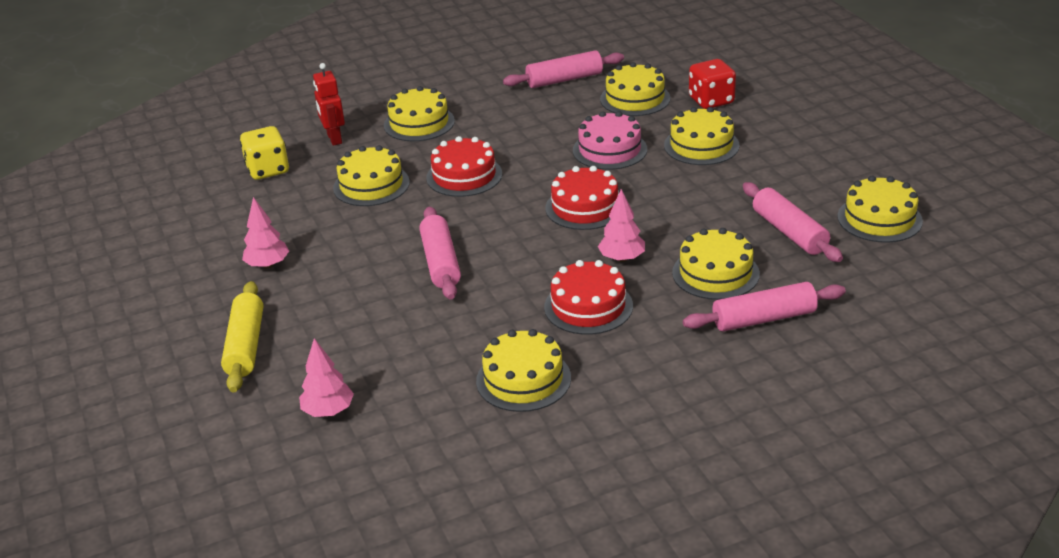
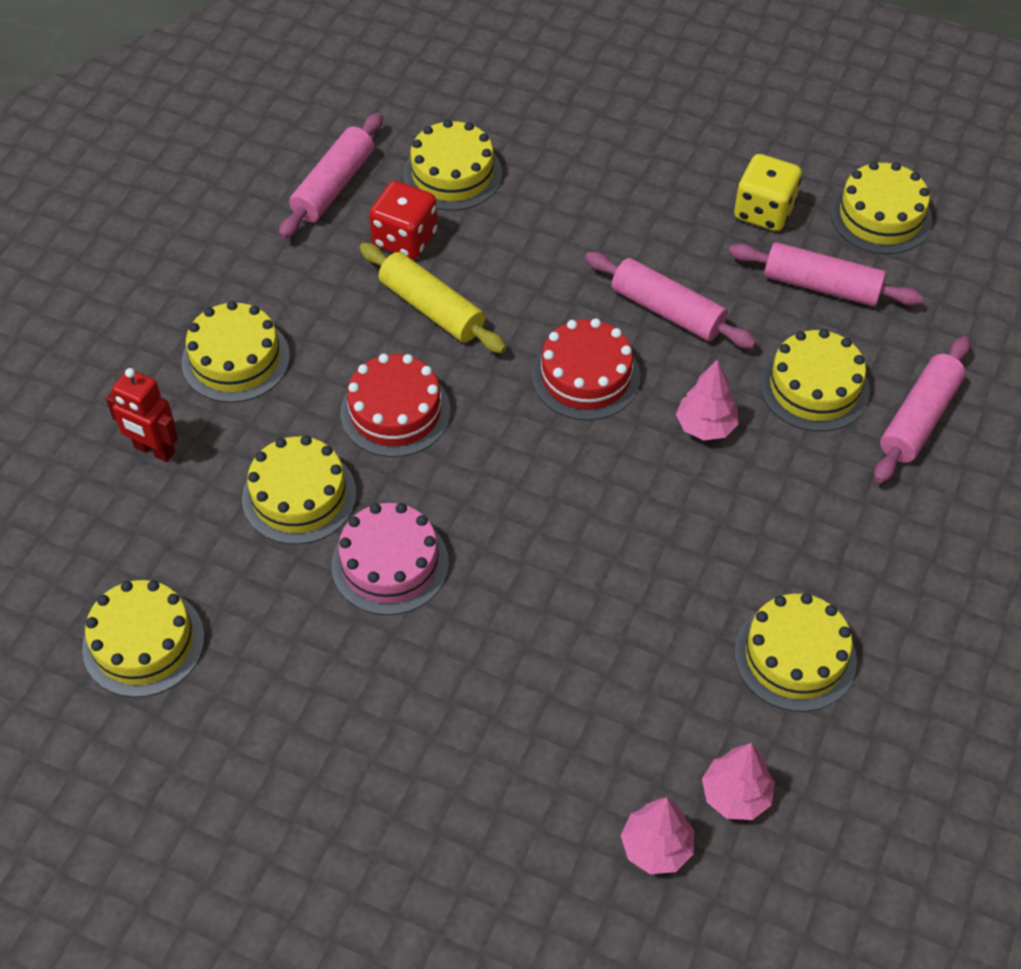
camera: 45 degrees left, 20 degrees up
yellow rolling pin [221,281,263,392] -> yellow rolling pin moved to [360,243,506,353]
yellow dice [240,126,289,180] -> yellow dice moved to [734,154,802,231]
pink tree [242,197,289,269] -> pink tree moved to [702,743,775,820]
pink rolling pin [419,207,461,300] -> pink rolling pin moved to [585,252,757,349]
red cake [544,260,633,335] -> none
pink cake [573,111,647,170] -> pink cake moved to [331,503,449,615]
yellow cake [664,107,739,165] -> yellow cake moved to [82,580,204,697]
red dice [689,59,736,109] -> red dice moved to [369,181,438,259]

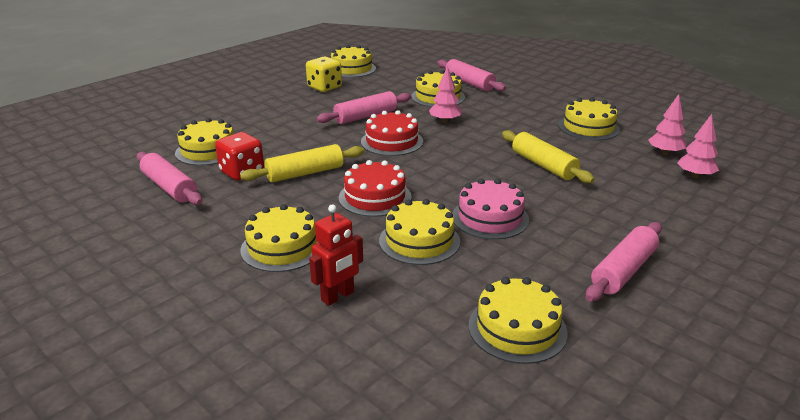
camera: 70 degrees left, 25 degrees down
pink rolling pin [729,242,923,306] -> pink rolling pin moved to [586,222,662,302]
none -> yellow rolling pin [502,130,595,183]

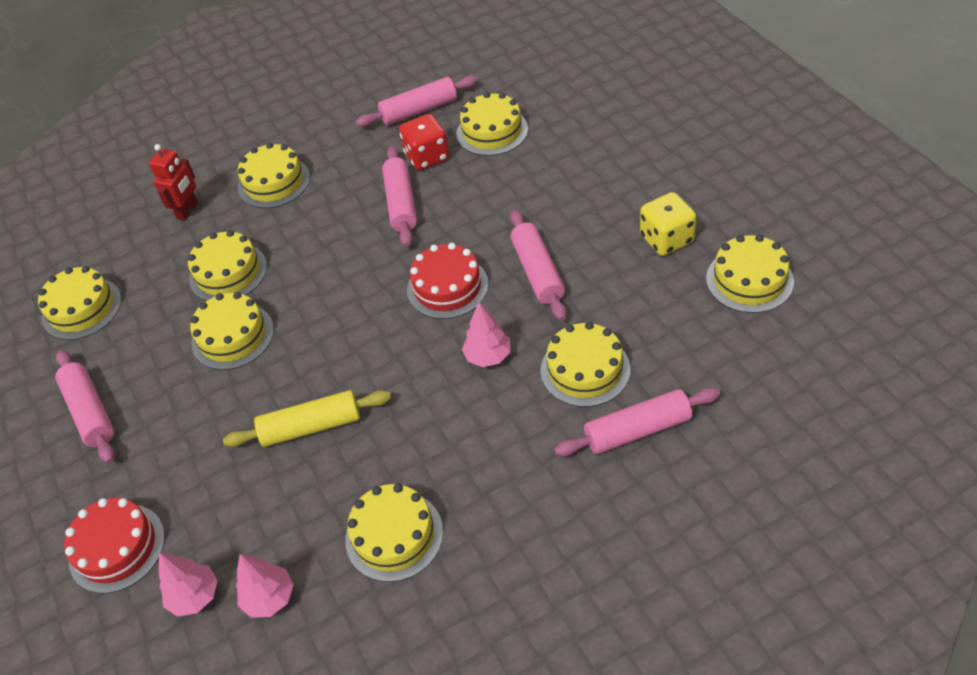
camera: 115 degrees right, 20 degrees up
yellow rolling pin [240,144,364,183] -> pink rolling pin [382,146,417,247]
red robot [309,204,363,306] -> red robot turned 135 degrees counterclockwise [149,144,198,221]
red cake [339,160,412,217] -> red cake moved to [64,498,165,593]
pink cake [452,179,529,239] -> yellow cake [190,292,274,370]

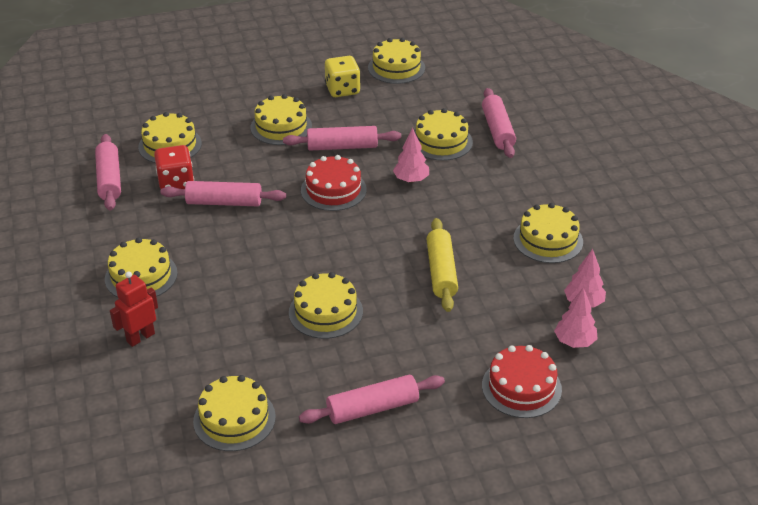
camera: 85 degrees left, 10 degrees down
red robot [149,144,198,221] -> red robot turned 75 degrees counterclockwise [110,271,158,347]
yellow cake [188,230,267,301] -> yellow cake moved to [251,94,312,145]

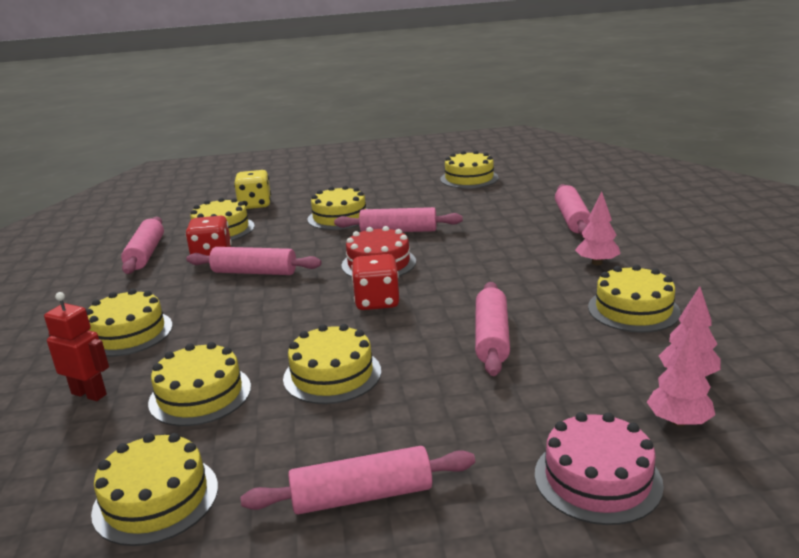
camera: 10 degrees right, 15 degrees down
red robot [110,271,158,347] -> red robot turned 60 degrees clockwise [44,292,109,401]
yellow dice [325,56,361,97] -> yellow dice moved to [234,170,271,209]
pink tree [393,128,429,183] -> pink tree moved to [575,191,620,265]
yellow cake [415,108,473,161] -> yellow cake moved to [148,342,251,426]
yellow rolling pin [427,218,458,312] -> pink rolling pin [475,282,510,376]
red cake [482,345,562,418] -> pink cake [535,412,664,525]
none -> red dice [352,254,399,310]

